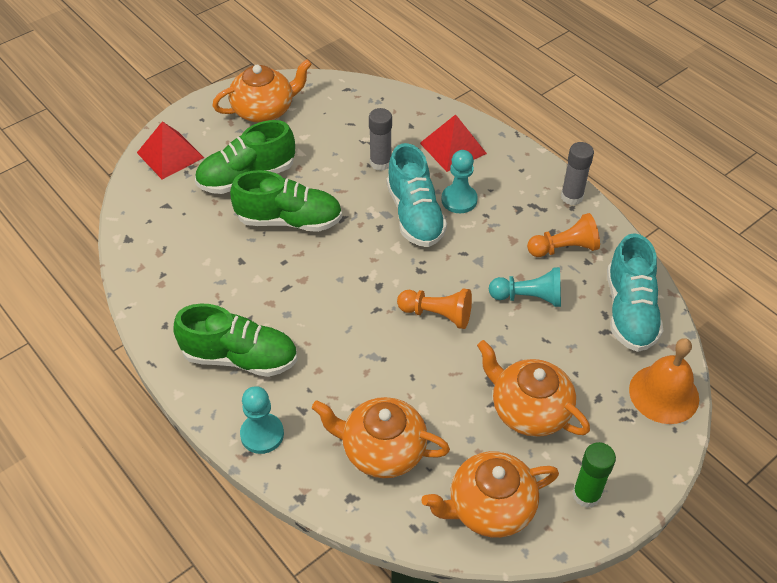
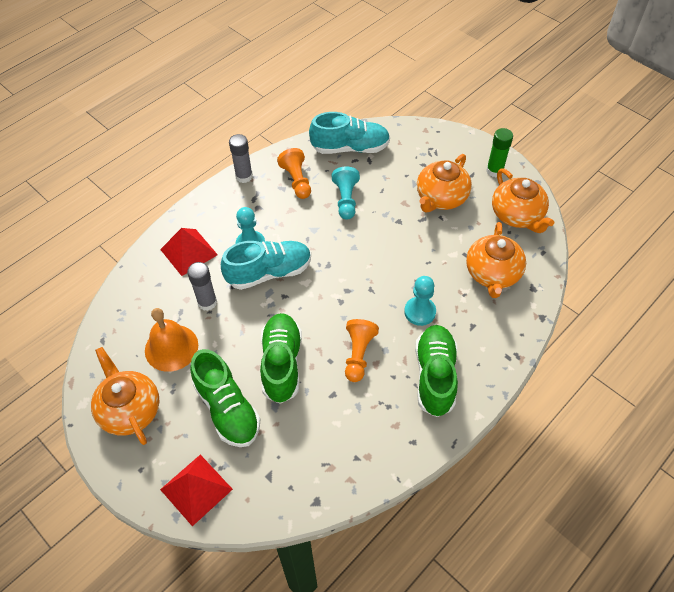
camera: 95 degrees left, 5 degrees up
turquoise pawn [240,386,284,454] -> turquoise pawn moved to [404,276,436,326]
orange pawn [397,288,472,329] -> orange pawn moved to [345,319,379,382]
orange bell [629,338,699,424] -> orange bell moved to [145,308,198,372]

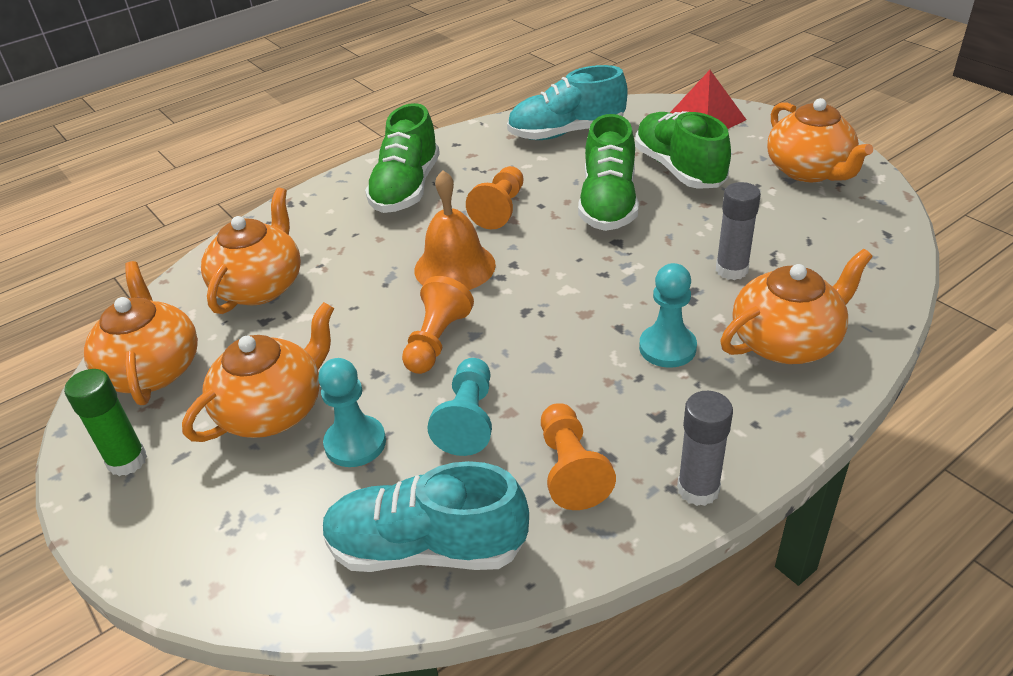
camera: 170 degrees left, 15 degrees down
orange bell [145,308,198,372] -> orange bell moved to [414,170,496,290]
red pyramid [160,228,218,276] -> orange teapot [720,249,873,364]
turquoise shoe [221,241,311,290] -> turquoise shoe moved to [507,65,628,140]
turquoise pawn [404,276,436,326] -> turquoise pawn moved to [318,358,386,467]
none -> orange pawn [402,276,474,374]

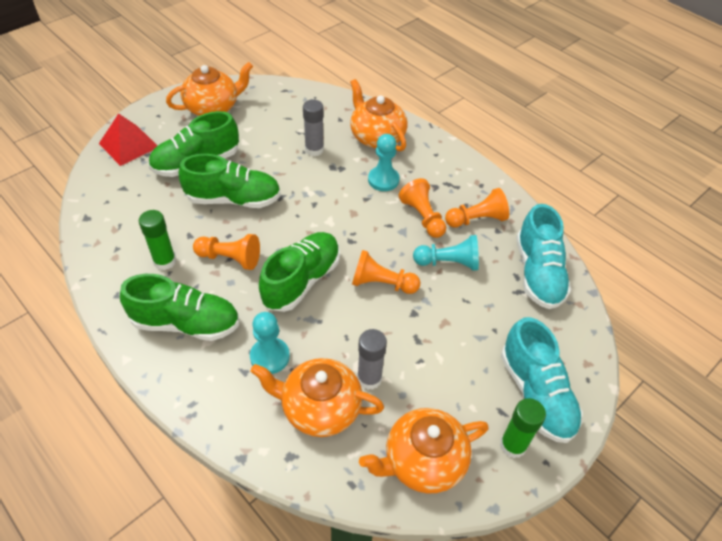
camera: 100 degrees left, 10 degrees up
orange teapot [182,302,334,442] -> none
turquoise pawn [318,358,386,467] -> turquoise pawn moved to [250,312,290,374]
orange bell [414,170,496,290] -> green shoe [259,232,340,312]
turquoise shoe [507,65,628,140] -> turquoise shoe moved to [501,317,583,443]
grey glue stick [677,391,733,506] -> grey glue stick moved to [357,329,387,390]
none -> green glue stick [139,210,176,270]
none -> orange pawn [398,178,446,238]

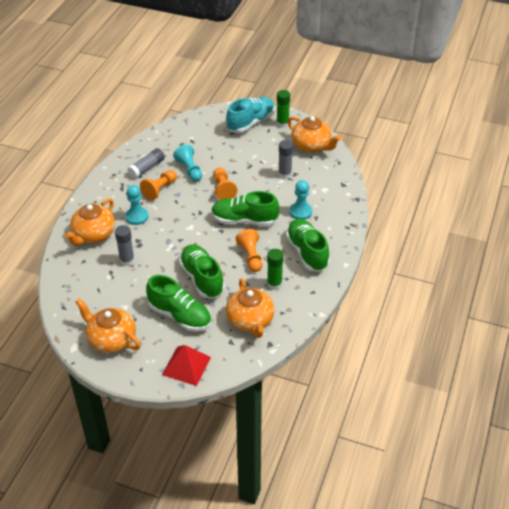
camera: 115 degrees left, 5 degrees down
orange teapot [251,358,384,437] -> orange teapot moved to [226,278,274,338]
orange pawn [445,188,509,227] -> grey glue stick [128,148,165,179]
turquoise shoe [516,204,571,309] -> none

